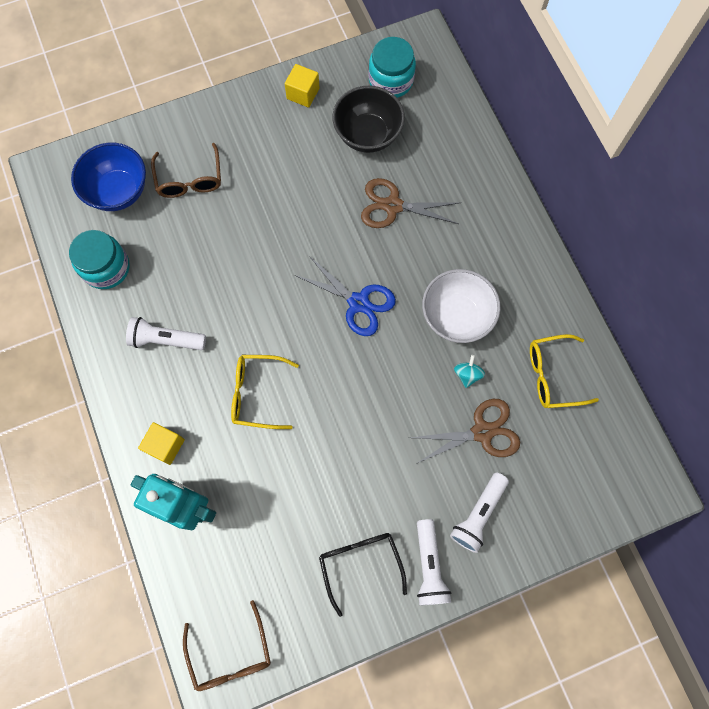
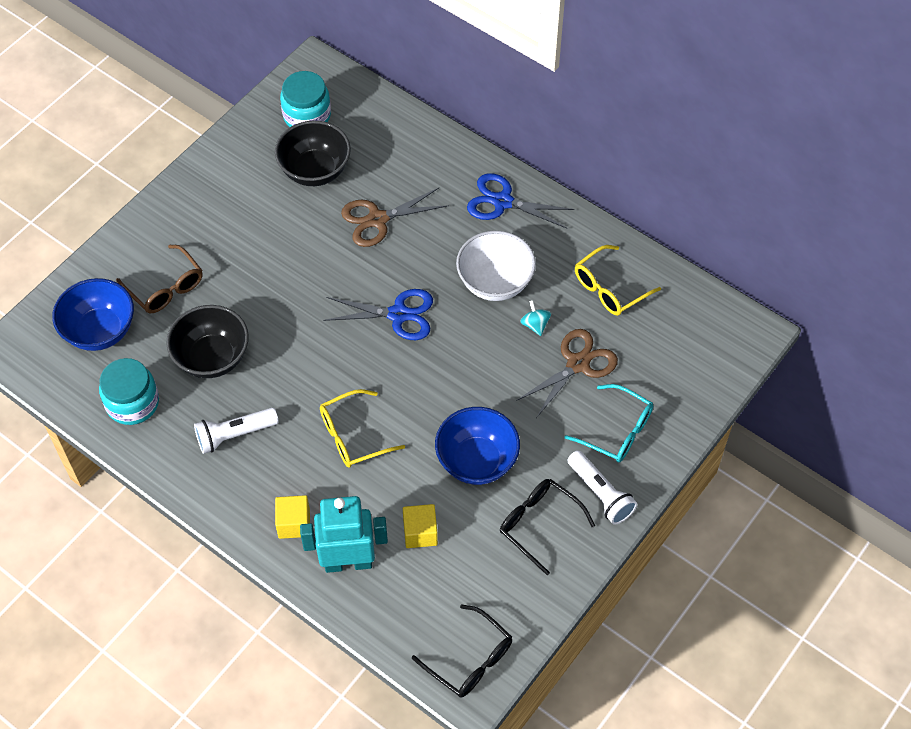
camera: 30 degrees left, 15 degrees down
brown glasses [183,600,271,691] -> black glasses [412,604,512,698]
yellow cube [285,64,320,108] -> yellow cube moved to [403,504,438,548]
white flashlight [450,472,509,553] -> turquoise glasses [565,384,653,462]
none -> black bowl [166,305,249,378]
none -> blue bowl [435,407,520,485]
none -> blue scissors [467,173,574,228]

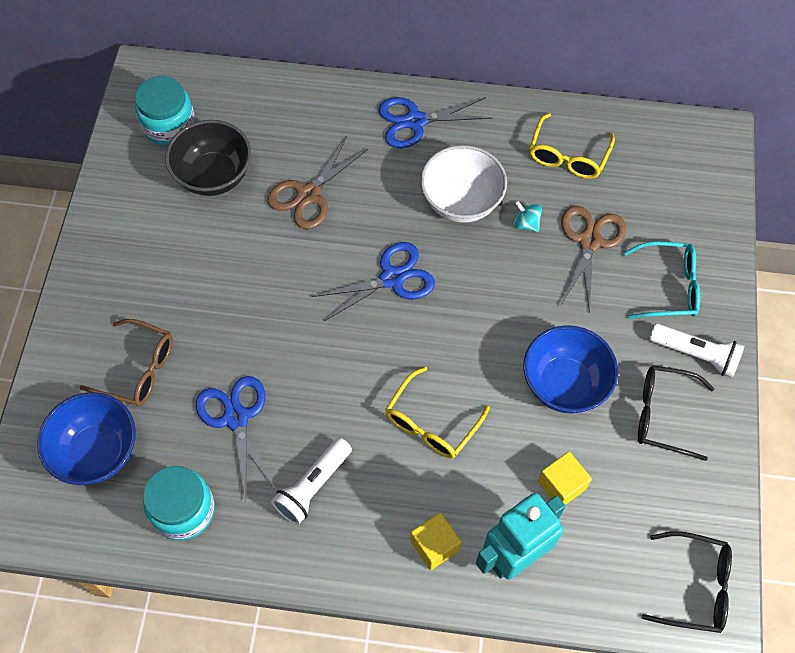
camera: 30 degrees left, 5 degrees up
black bowl [166,305,249,378] -> blue scissors [196,376,277,502]

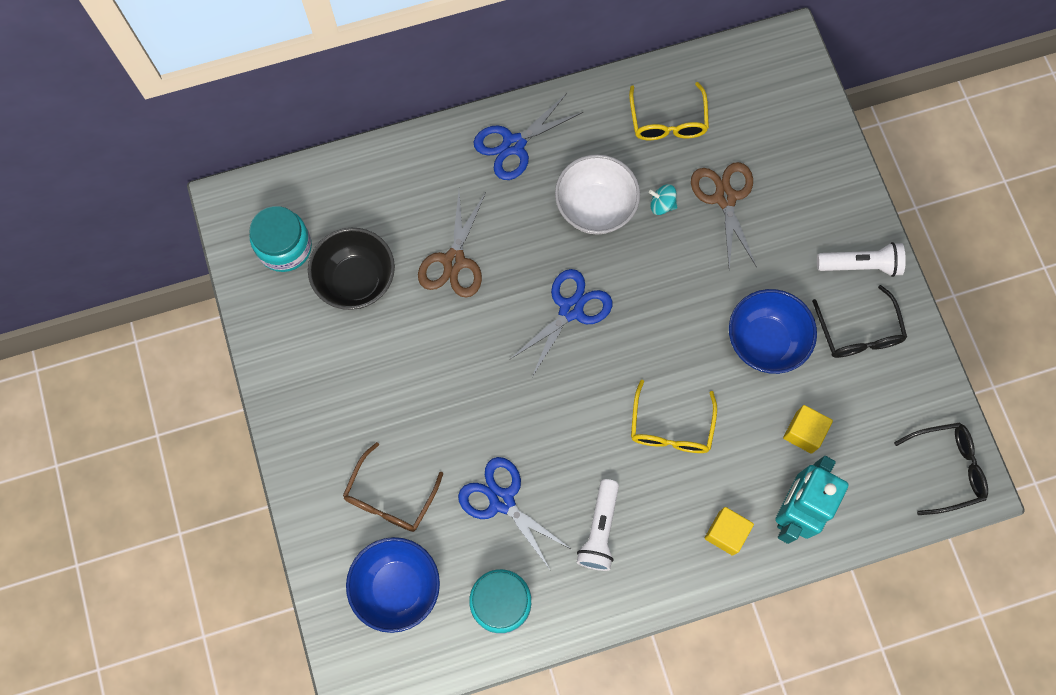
camera: 25 degrees left, 10 degrees up
brown glasses [80,319,173,406] -> brown glasses turned 120 degrees clockwise [343,442,443,532]
turquoise glasses [623,241,700,319] -> none
black glasses [638,365,714,461] -> black glasses turned 90 degrees counterclockwise [812,285,907,358]

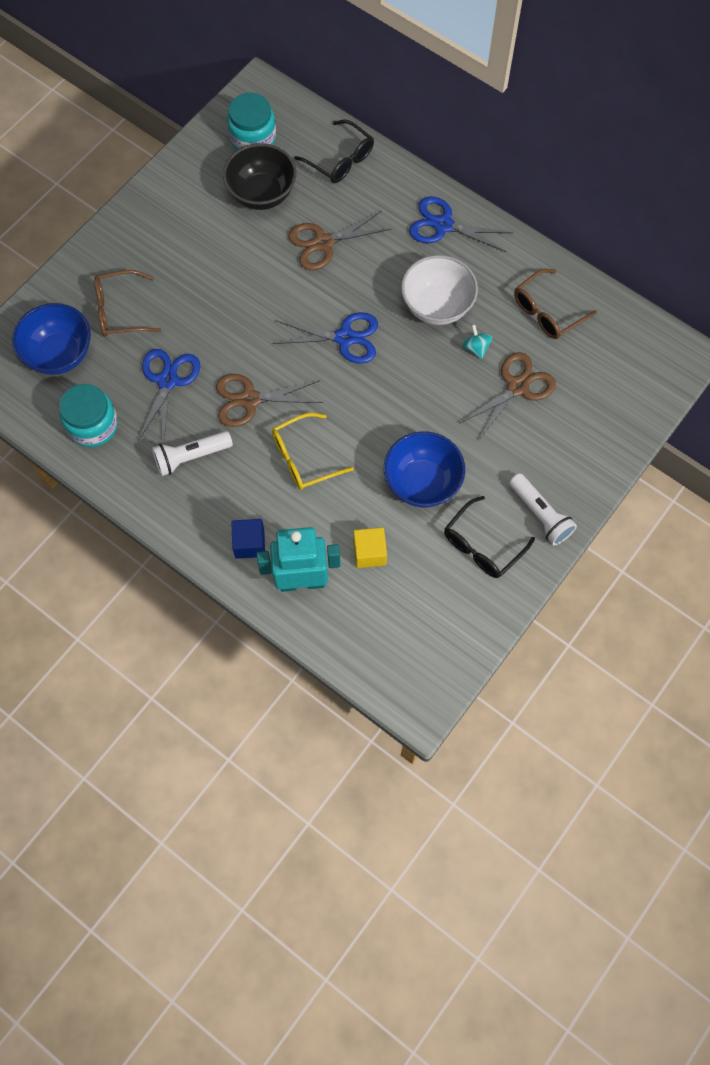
camera: 55 degrees right, 5 degrees down
yellow glasses [629,82,709,140] -> brown glasses [514,269,597,339]
yellow cube [705,507,754,556] -> blue cube [231,519,265,559]
black glasses [894,422,988,515] -> black glasses moved to [294,120,374,183]
none -> brown scissors [216,374,323,427]

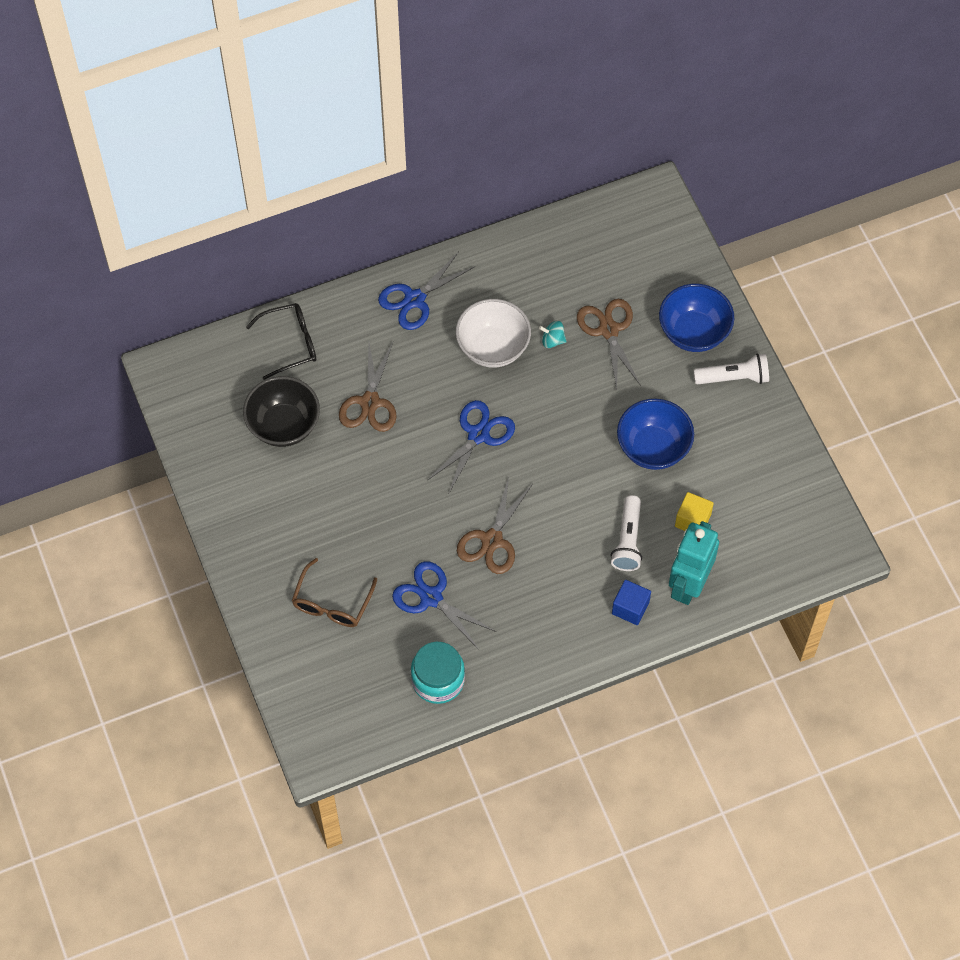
camera: 60 degrees left, 5 degrees down
blue bowl [12,303,91,375] -> blue bowl moved to [659,284,734,352]
white flashlight [152,431,233,476] -> white flashlight moved to [611,495,642,571]
turquoise jar [227,93,276,150] -> none
yellow glasses [272,413,354,490] -> none
black glasses [444,496,535,578] -> none
brown glasses [514,269,597,339] -> none

